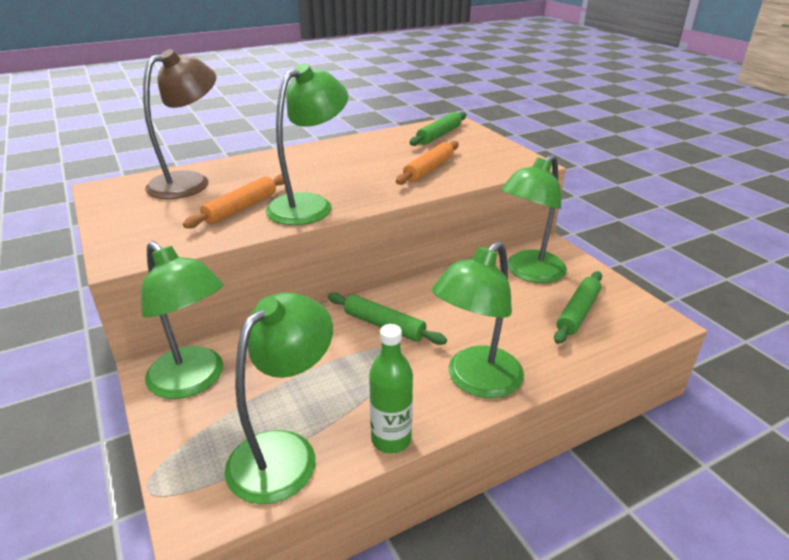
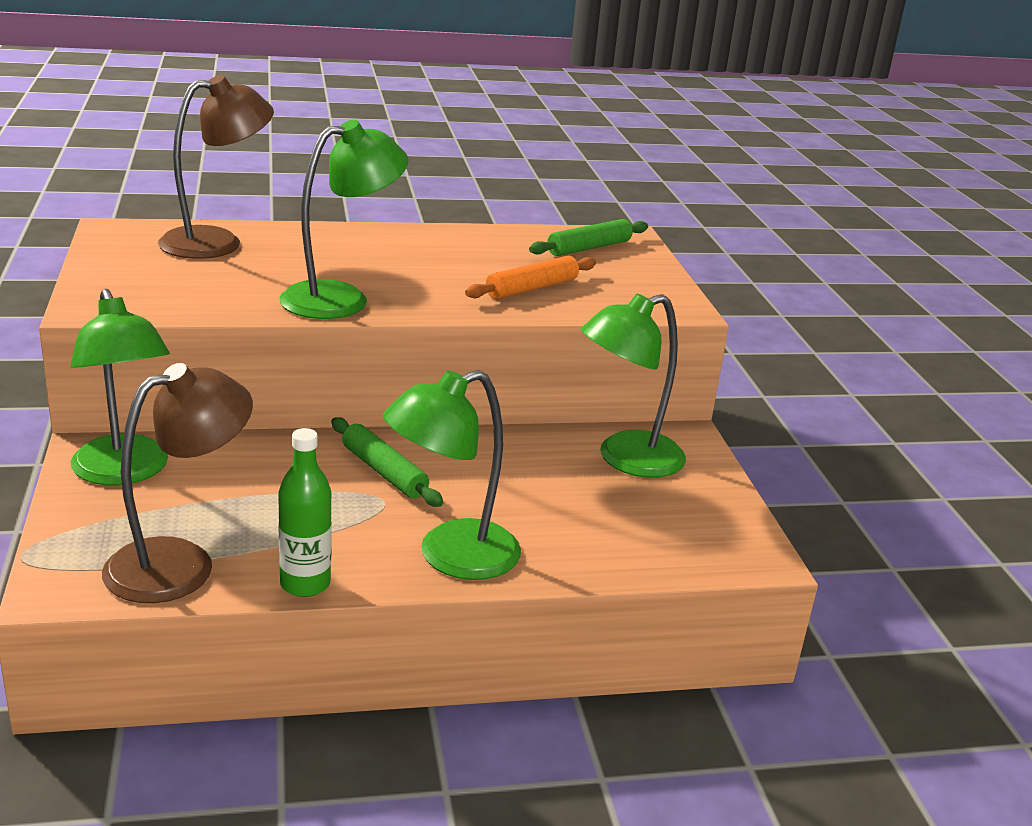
camera: 15 degrees right, 5 degrees down
orange rolling pin [183,174,284,229] -> none
green lamp [225,292,333,504] -> brown lamp [102,363,253,603]
green rolling pin [554,271,602,344] -> none

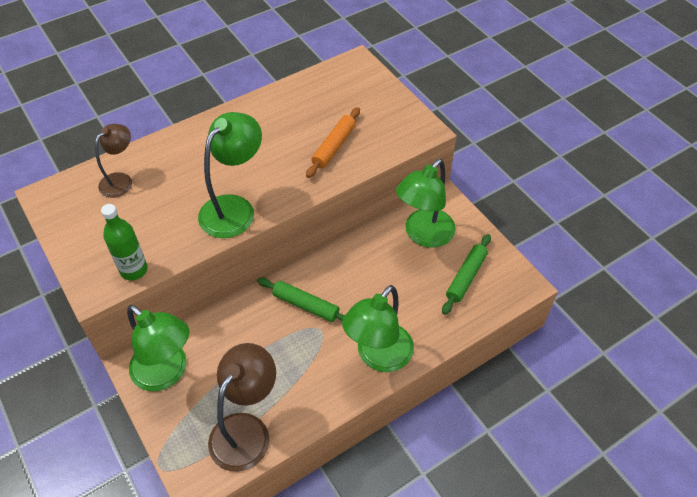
camera: 20 degrees left, 25 degrees up
brown lamp [158,75,274,259] -> brown lamp [95,124,132,198], size x0.62
green bottle [278,428,332,597] -> green bottle moved to [101,204,148,280]
green rolling pin [529,219,648,256] -> green rolling pin moved to [442,234,491,315]

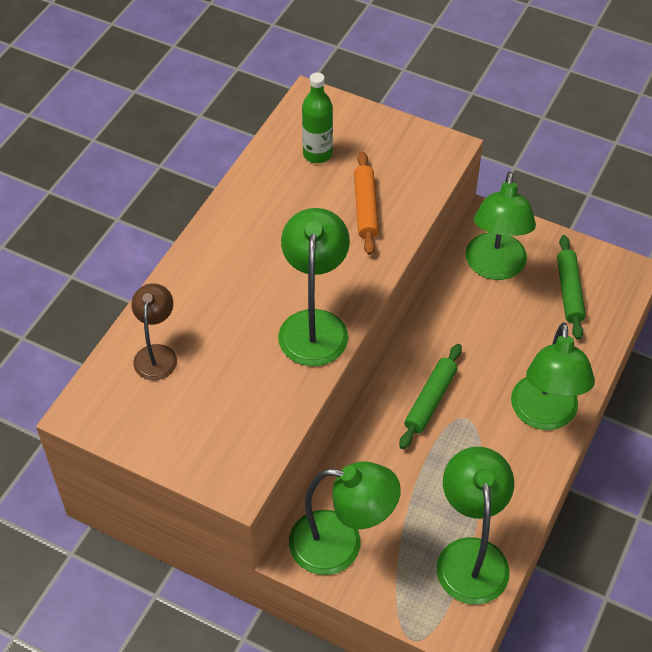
camera: 30 degrees left, 0 degrees up
green bottle [101,204,148,280] -> green bottle moved to [302,72,333,163]
brown lamp [208,343,276,472] -> green lamp [437,447,514,605]
green rolling pin [257,278,344,322] -> green rolling pin turned 60 degrees counterclockwise [399,344,462,449]

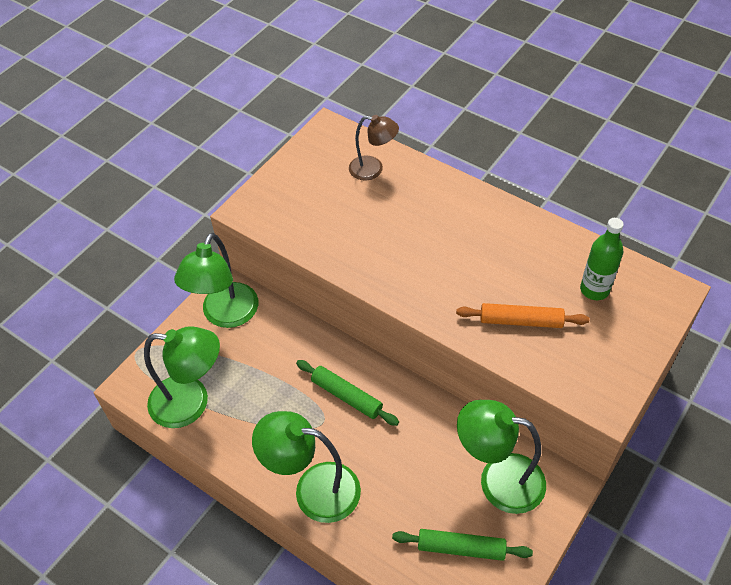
camera: 100 degrees right, 0 degrees up
green lamp [278,208,350,366] -> none

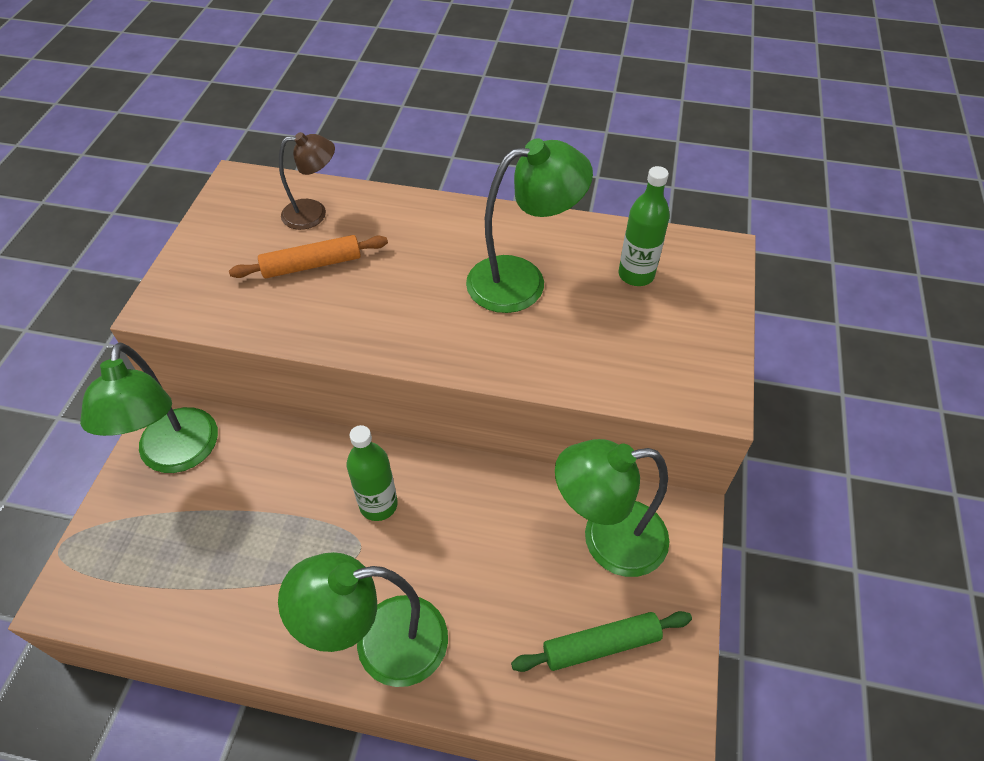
camera: 25 degrees left, 0 degrees up
green lamp [144,326,220,428] -> green lamp moved to [466,138,593,313]
green rolling pin [296,360,399,426] -> green bottle [347,425,398,521]
orange rolling pin [456,303,589,328] -> orange rolling pin moved to [229,235,388,278]

